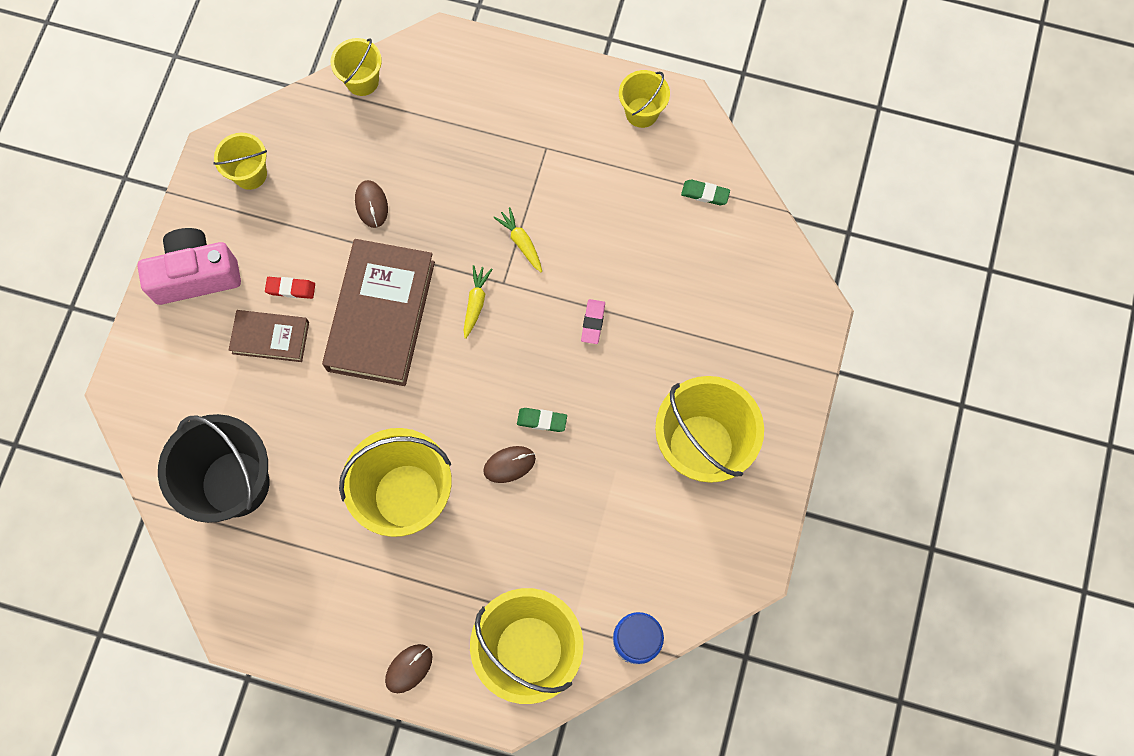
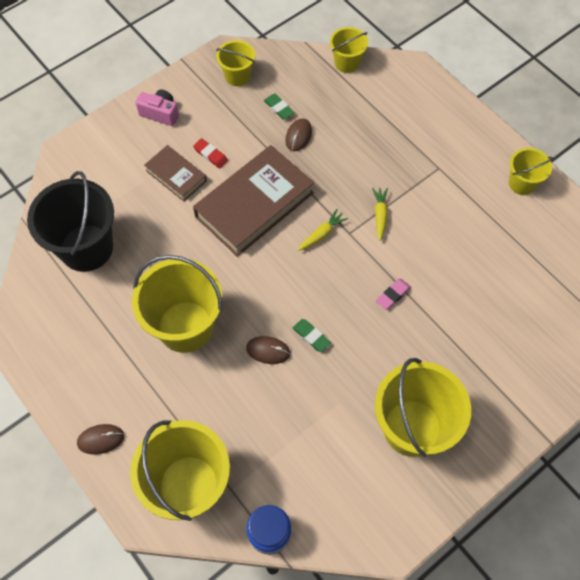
camera: 35 degrees right, 10 degrees down
pink camera [137,228,241,305] -> pink camera [136,89,179,126], size x0.60
green eraser [681,180,730,205] -> green eraser moved to [264,94,295,120]

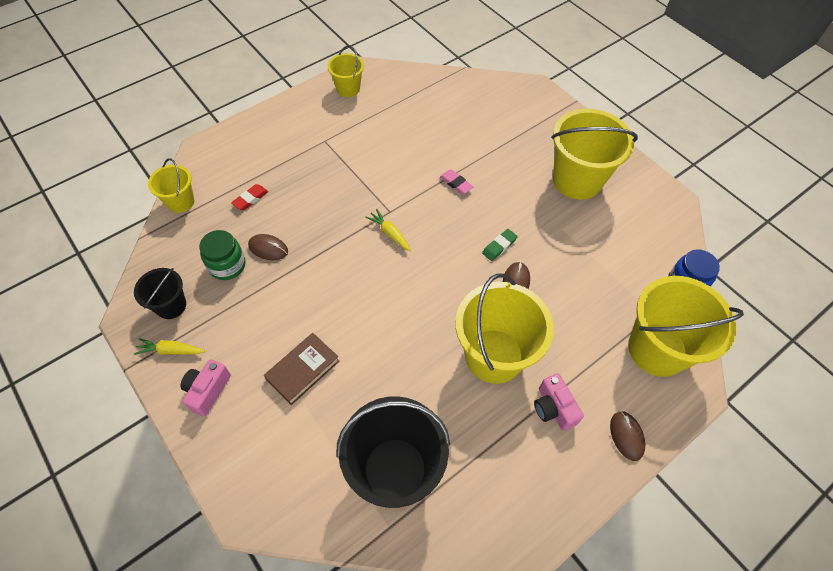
camera: 90 degrees left, 5 degrees down
red eraser [193,138,228,168] -> red eraser moved to [231,184,268,210]
brown book [193,145,314,257] -> none
yellow bucket [216,40,255,86] -> black bucket [134,268,186,319]
green eraser [264,94,295,120] -> green jar [199,230,245,280]
yellow carrot [372,188,388,241] -> yellow carrot moved to [134,338,205,355]
none -> pink camera [534,373,584,431]

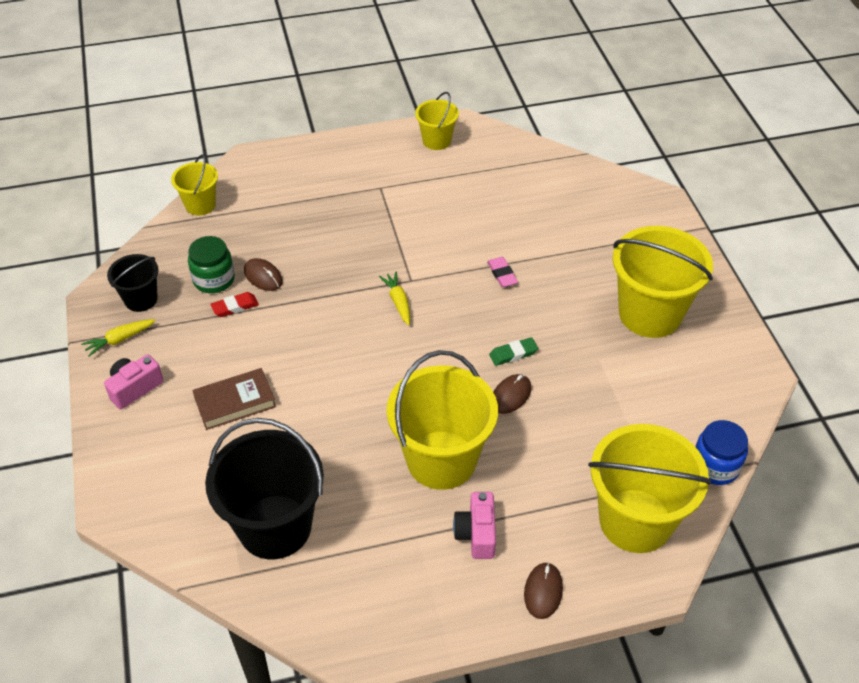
camera: 25 degrees right, 10 degrees down
yellow carrot [134,338,205,355] -> yellow carrot turned 60 degrees counterclockwise [81,319,156,357]
red eraser [231,184,268,210] -> red eraser moved to [211,292,259,317]

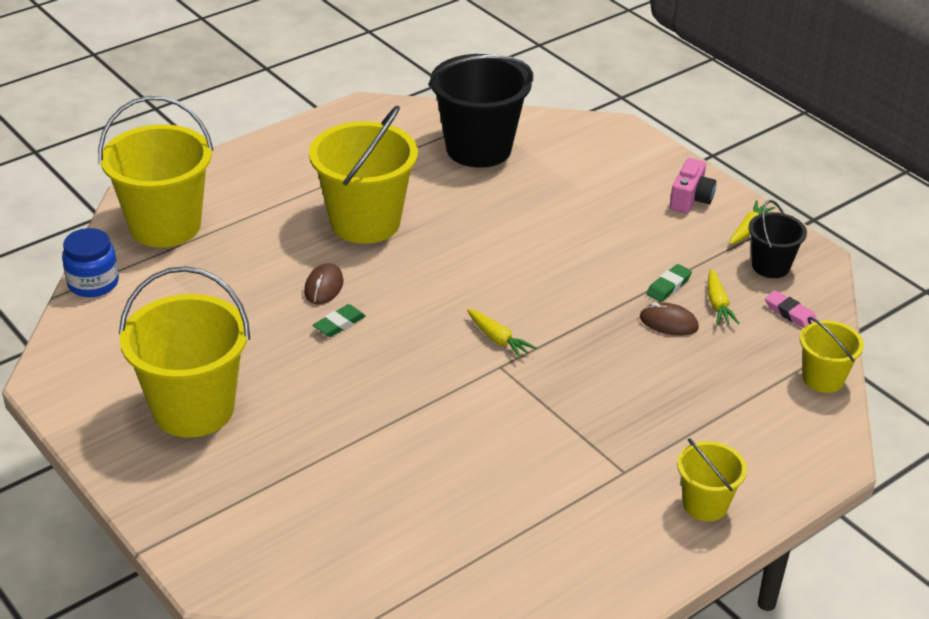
camera: 155 degrees right, 10 degrees down
green jar [188,236,235,293] -> yellow carrot [708,269,740,325]
brown book [193,368,276,430] -> none
red eraser [211,292,259,317] -> green eraser [646,264,692,302]
yellow bucket [415,92,459,150] -> yellow bucket moved to [677,438,747,521]
pink camera [453,492,496,559] -> none
pink eraser [487,257,518,287] -> pink eraser moved to [765,291,817,328]
brown mouse [524,562,563,619] -> none

